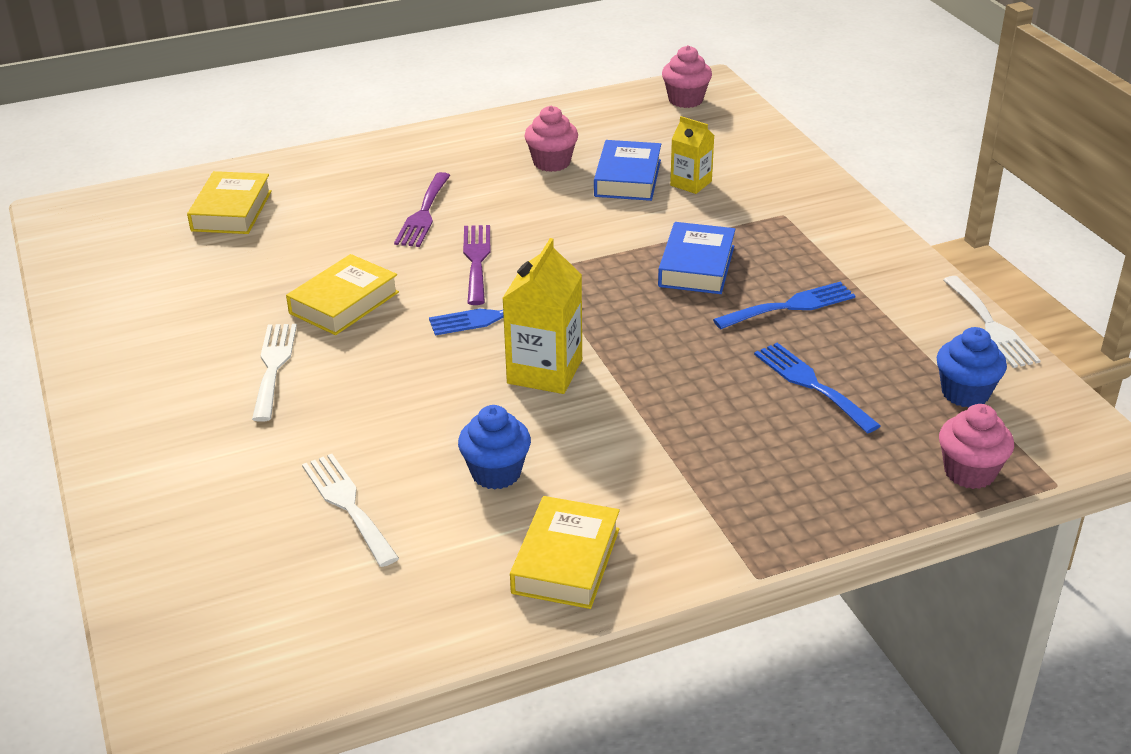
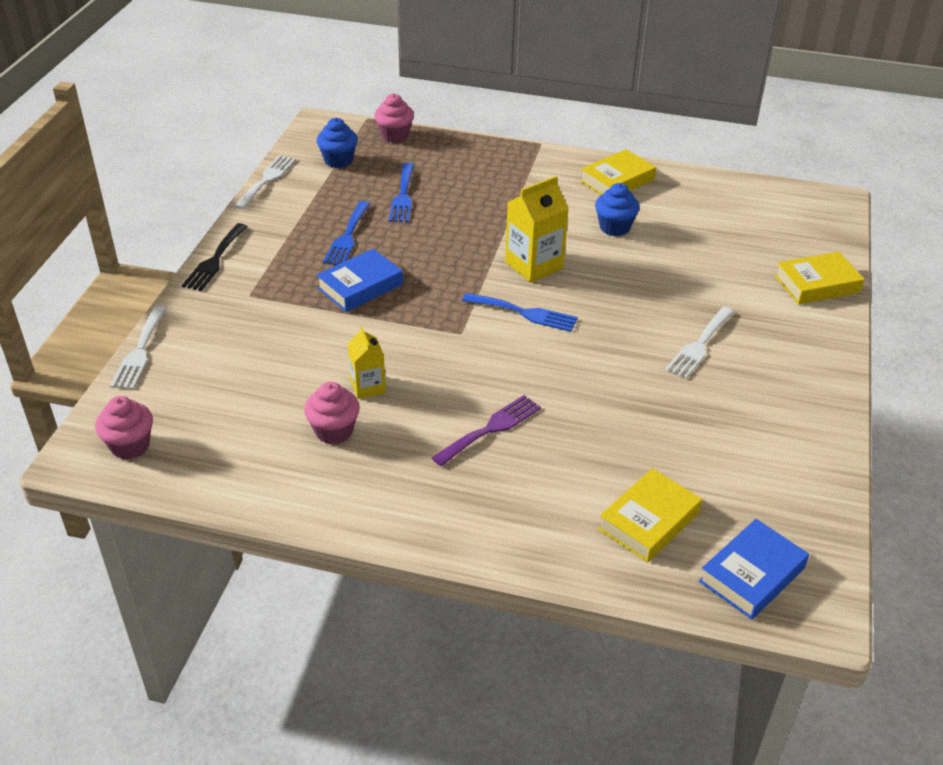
camera: 145 degrees left, 5 degrees up
yellow book [286,254,399,335] -> yellow book moved to [775,252,865,305]
white fork [302,454,399,567] -> white fork moved to [110,306,167,389]
purple fork [463,225,490,305] -> none
blue book [594,140,661,201] -> blue book moved to [699,519,809,620]
yellow carton [670,116,714,194] -> yellow carton moved to [348,326,386,399]
blue fork [713,282,855,329] -> blue fork turned 90 degrees counterclockwise [323,201,370,265]
none -> black fork [182,223,248,291]

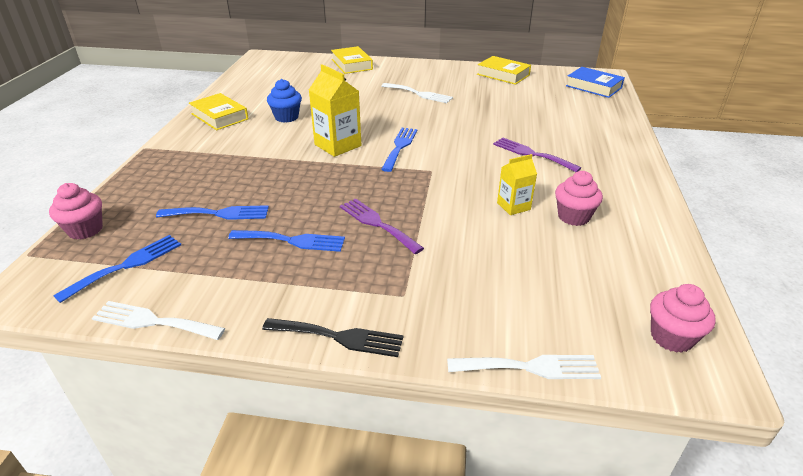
camera: 95 degrees left, 5 degrees down
blue book [316,249,403,312] -> purple fork [340,198,424,254]
blue cupcake [317,118,358,168] -> blue fork [53,235,181,303]
yellow book [598,468,702,562] -> yellow book moved to [477,56,531,85]

